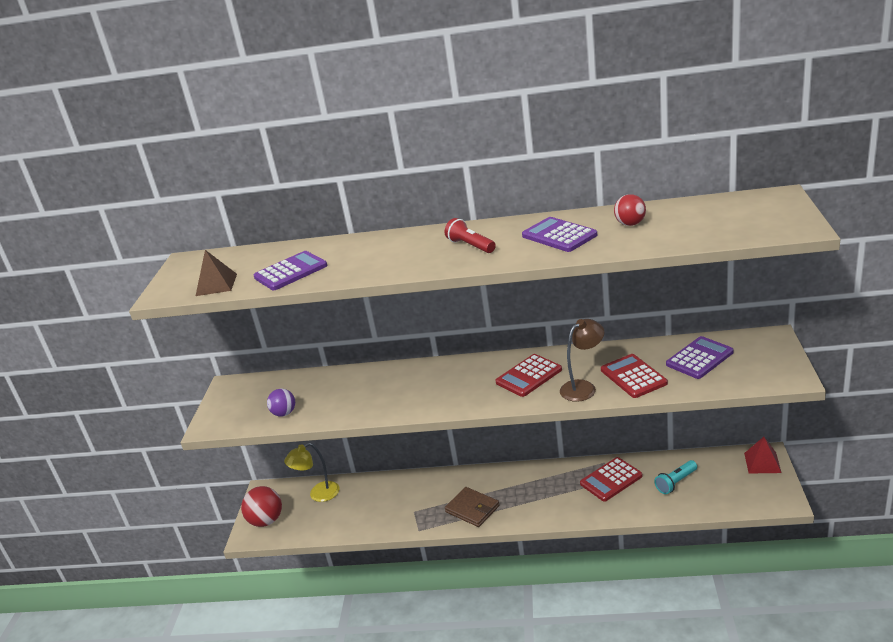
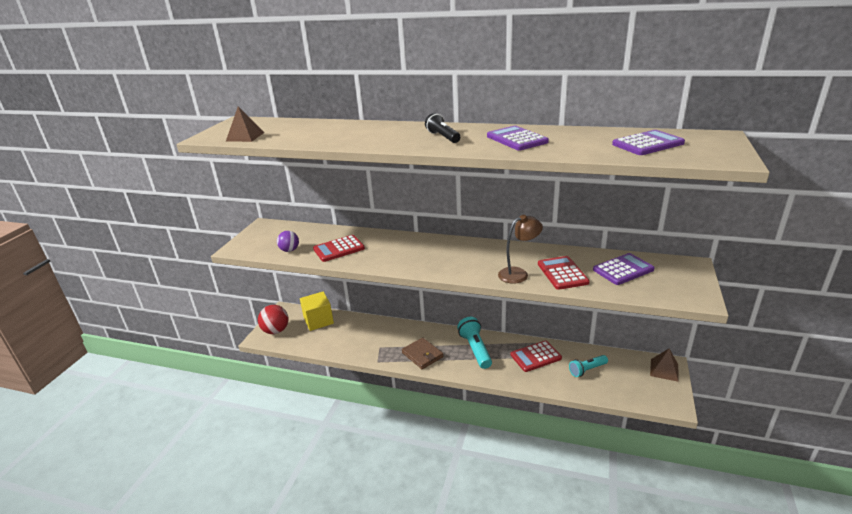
camera: 10 degrees right, 0 degrees up
purple calculator [254,251,327,290] -> purple calculator moved to [612,130,685,155]
yellow lamp [284,443,339,502] -> yellow cube [300,291,334,331]
red flashlight [445,218,496,253] -> black flashlight [425,113,460,143]
red calculator [495,354,562,397] -> red calculator moved to [313,235,365,262]
red ball [614,194,646,226] -> none
red pyramid [744,437,782,473] -> brown pyramid [650,349,679,382]
none -> turquoise flashlight [457,317,492,369]

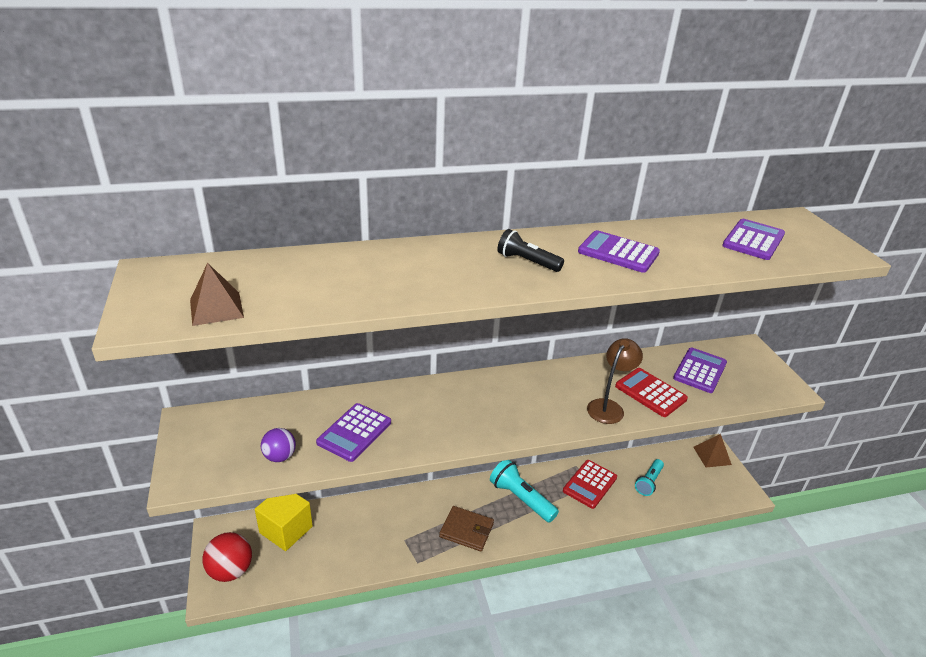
camera: 35 degrees left, 5 degrees up
red calculator [313,235,365,262] -> purple calculator [316,403,391,462]

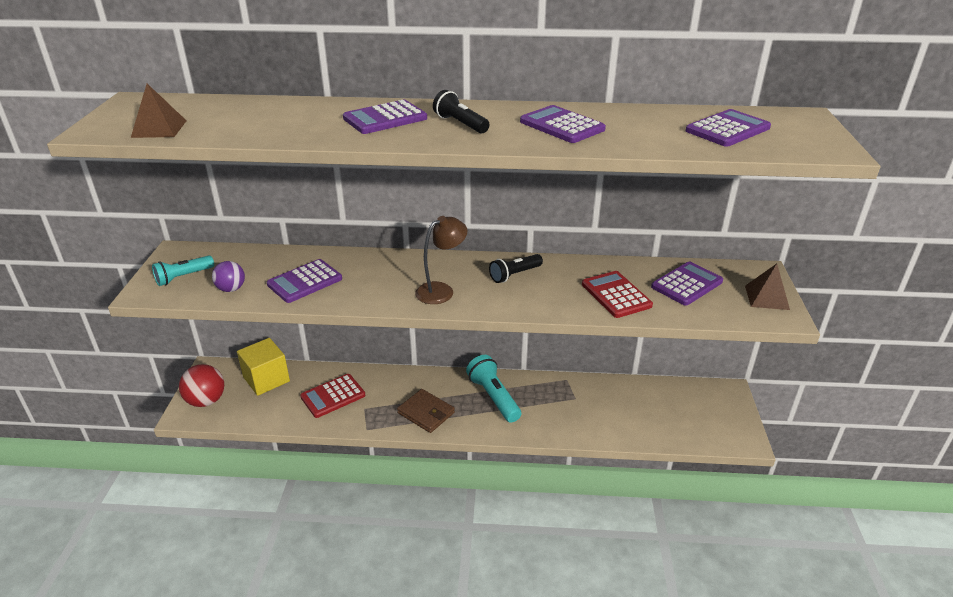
camera: 20 degrees right, 0 degrees up
red calculator [563,460,617,509] -> red calculator moved to [300,374,365,418]
brown lamp [587,338,643,424] -> brown lamp moved to [415,216,468,304]
turquoise flashlight [635,459,664,496] -> turquoise flashlight moved to [152,256,214,286]
brown pyramid [693,434,732,467] -> brown pyramid moved to [745,264,790,310]
none -> purple calculator [343,100,427,134]
none -> black flashlight [489,254,543,283]

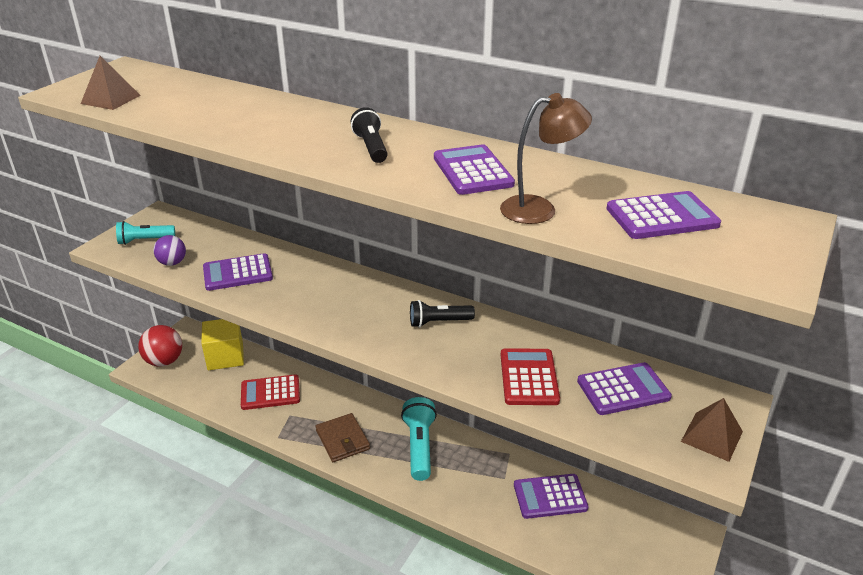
camera: 25 degrees right, 0 degrees up
purple calculator [343,100,427,134] -> purple calculator moved to [514,474,588,519]
brown lamp [415,216,468,304] -> brown lamp moved to [500,93,592,224]

